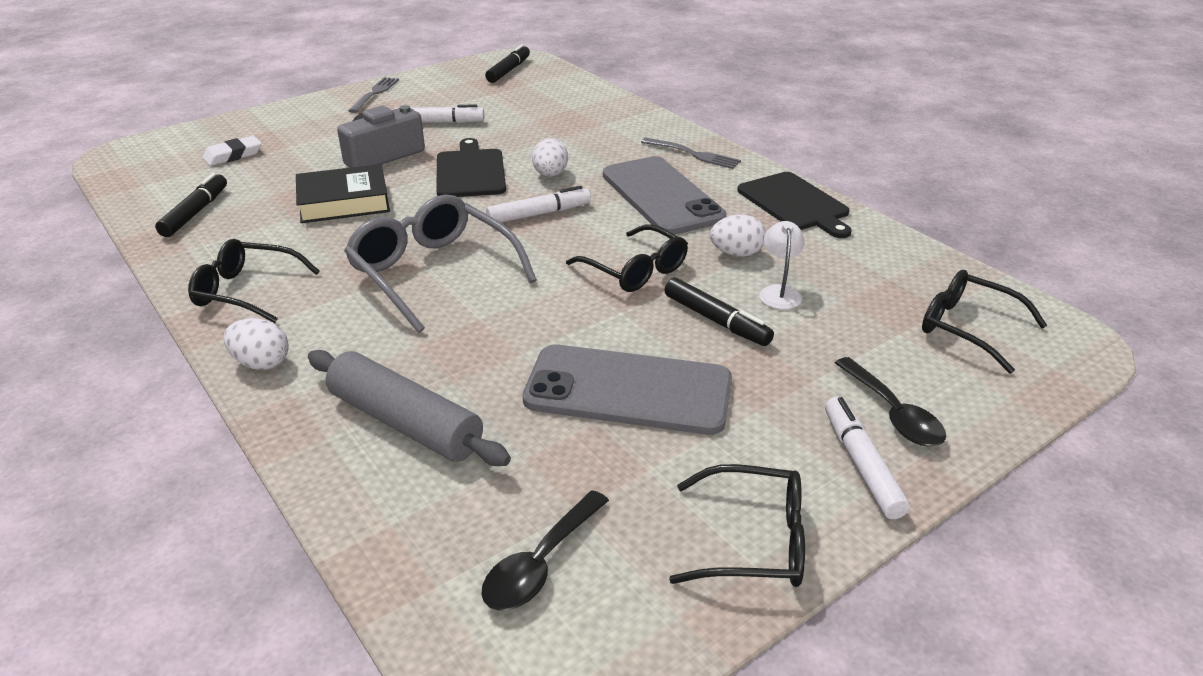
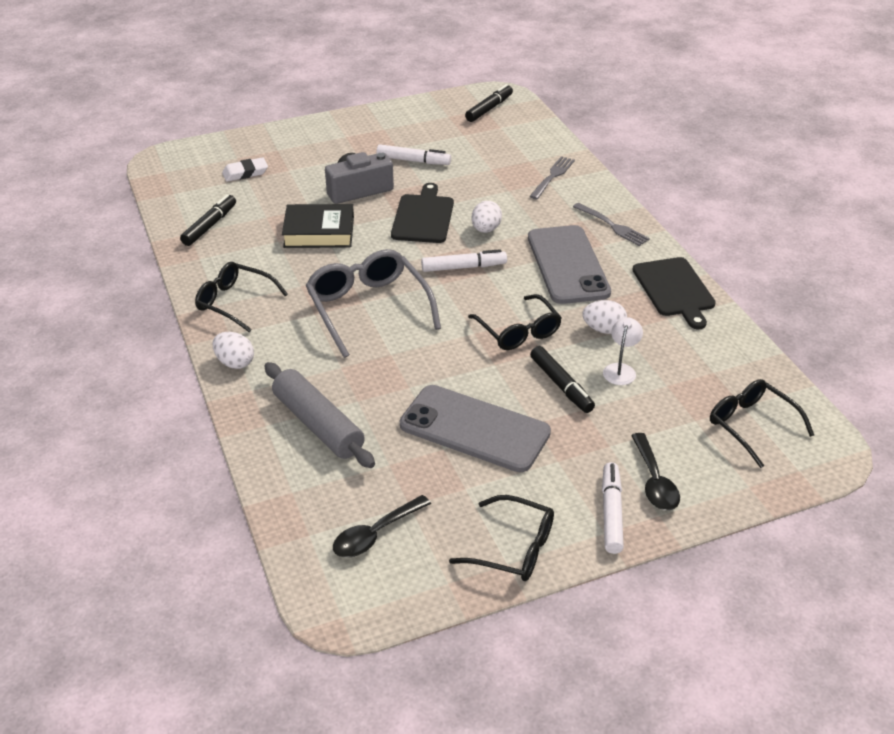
camera: 15 degrees right, 5 degrees up
grey fork [348,77,399,113] -> grey fork moved to [529,156,575,199]

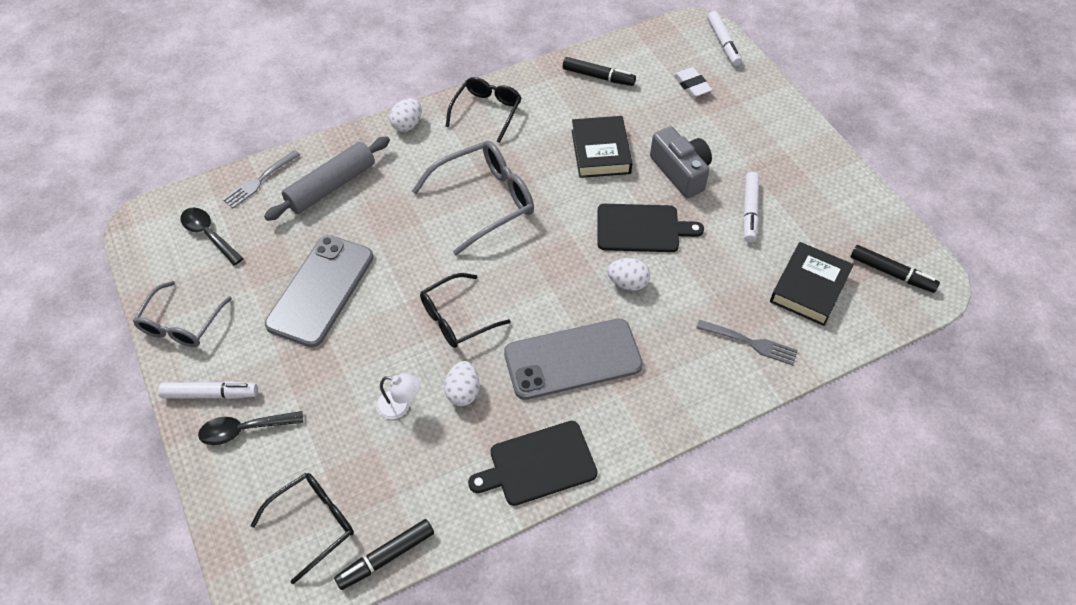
camera: 85 degrees right, 15 degrees up
white marker [421,249,507,272] -> white marker moved to [707,11,742,66]
black glasses [449,495,554,581] -> grey glasses [133,281,232,347]
black marker [530,346,595,413] -> black marker moved to [334,519,434,590]
grey fork [573,203,650,246] -> grey fork moved to [222,150,300,208]
none -> black book [770,242,854,326]

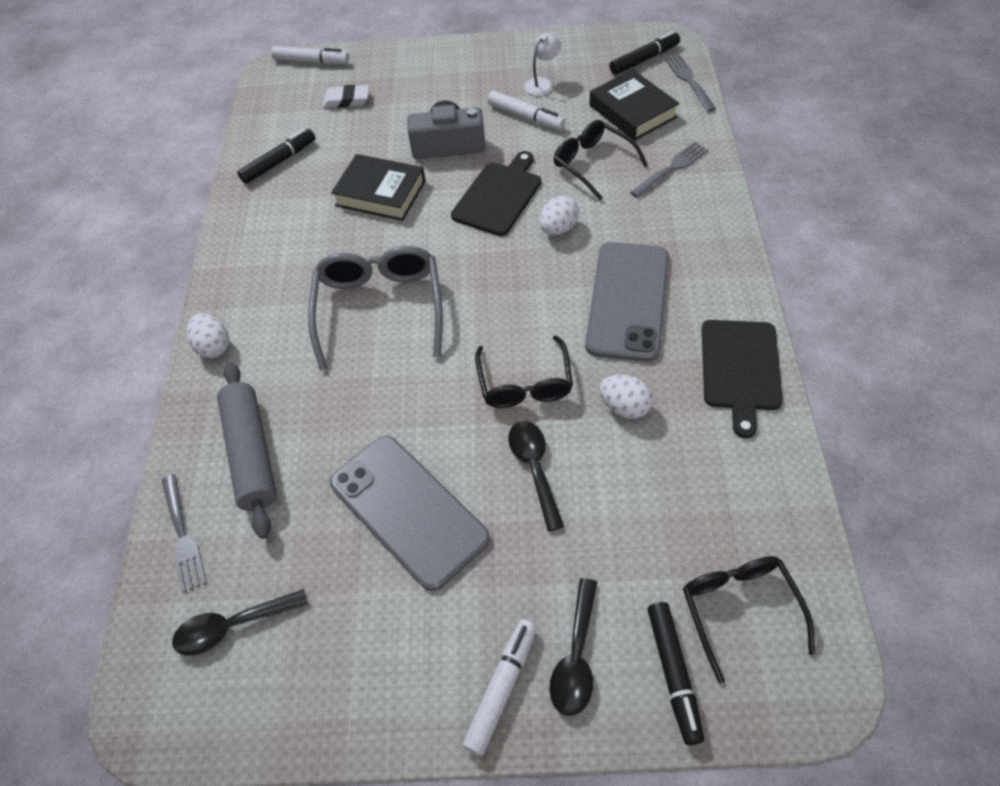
camera: 60 degrees left, 0 degrees up
grey glasses [133,281,232,347] -> none
black marker [334,519,434,590] -> black marker moved to [647,602,704,745]
white lamp [376,374,420,419] -> white lamp moved to [525,33,561,96]
black glasses [445,77,522,143] -> black glasses moved to [553,120,648,200]
none -> black spoon [508,421,564,531]
none -> grey fork [665,55,716,112]

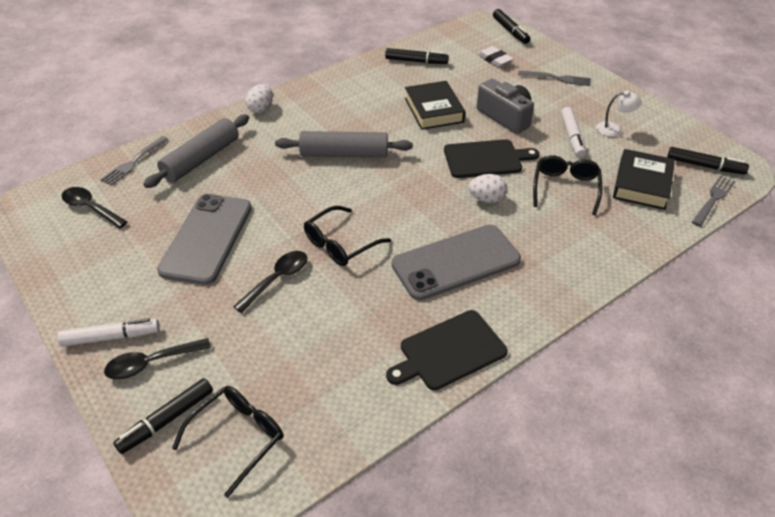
camera: 50 degrees right, 10 degrees down
white marker [271,46,349,64] -> black marker [493,9,530,44]
grey glasses [308,246,443,371] -> grey rolling pin [275,131,413,158]
white egg [600,374,653,419] -> none
grey fork [630,142,709,198] -> grey fork moved to [518,71,591,86]

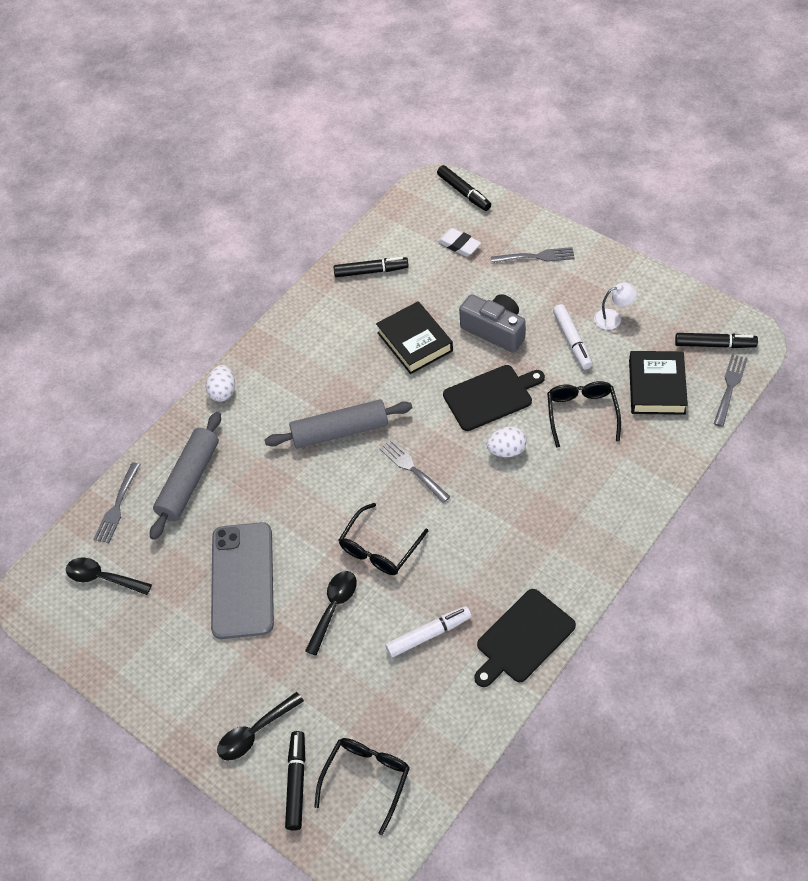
camera: 10 degrees left, 10 degrees up
white marker [57,318,160,347] -> white marker moved to [385,606,472,657]
black marker [113,378,213,454] -> black marker turned 150 degrees clockwise [285,731,305,831]
grey phone [391,225,521,300] -> none
none -> grey fork [379,439,450,503]

